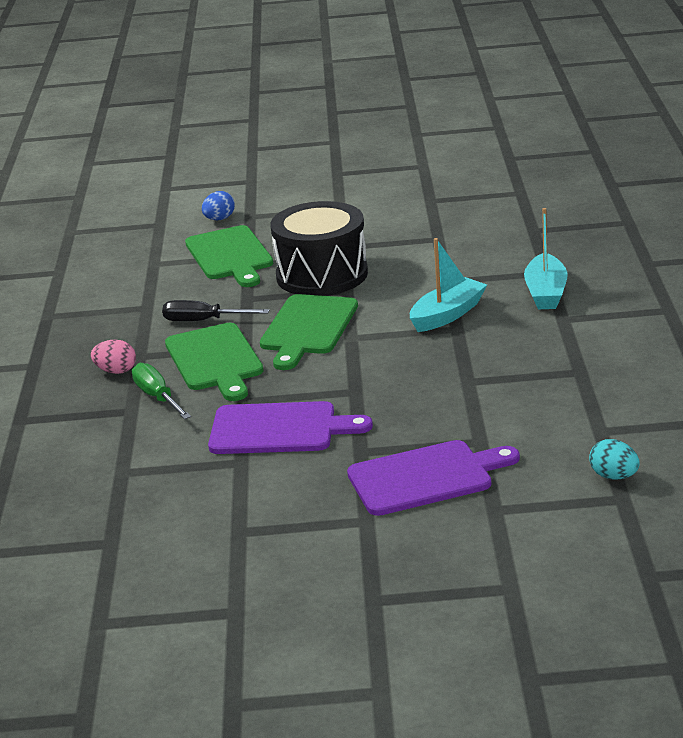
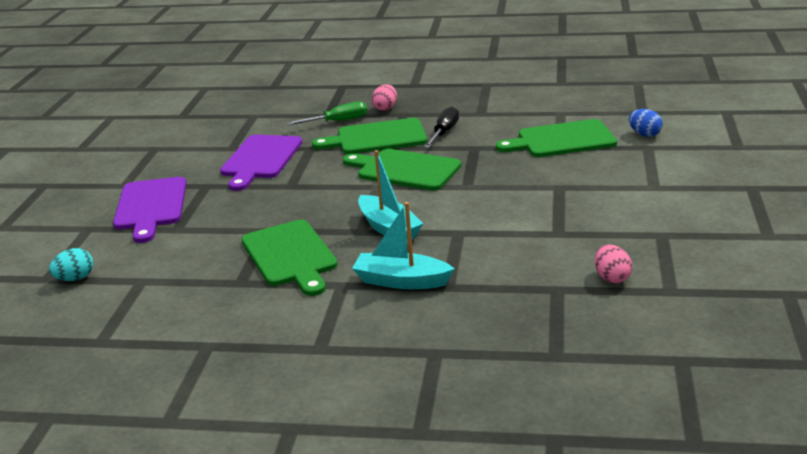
camera: 100 degrees right, 0 degrees up
black drum [270,201,368,296] -> none
none -> green cutting board [242,220,338,296]
none -> pink egg [595,244,632,283]

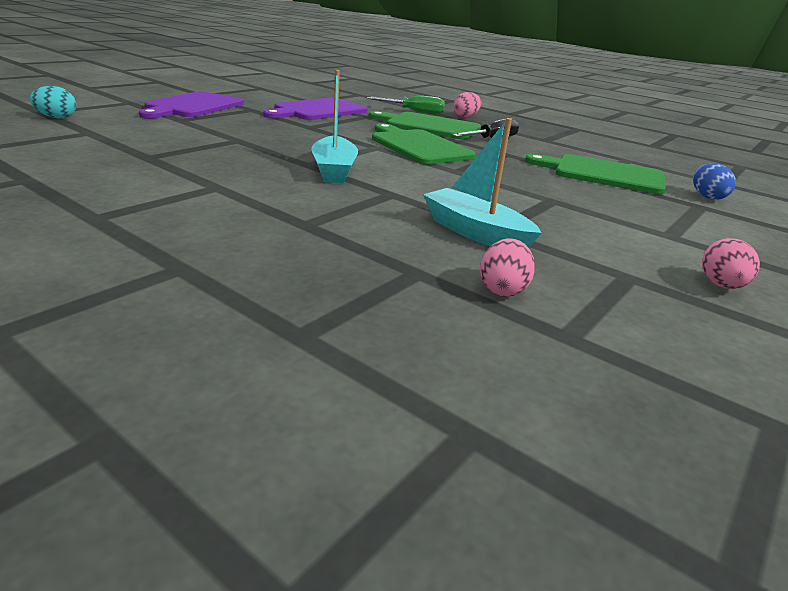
camera: 25 degrees right, 0 degrees up
green cutting board [242,220,338,296] -> none
turquoise boat [352,202,455,289] -> turquoise boat moved to [423,118,542,248]
none -> pink egg [702,238,760,289]

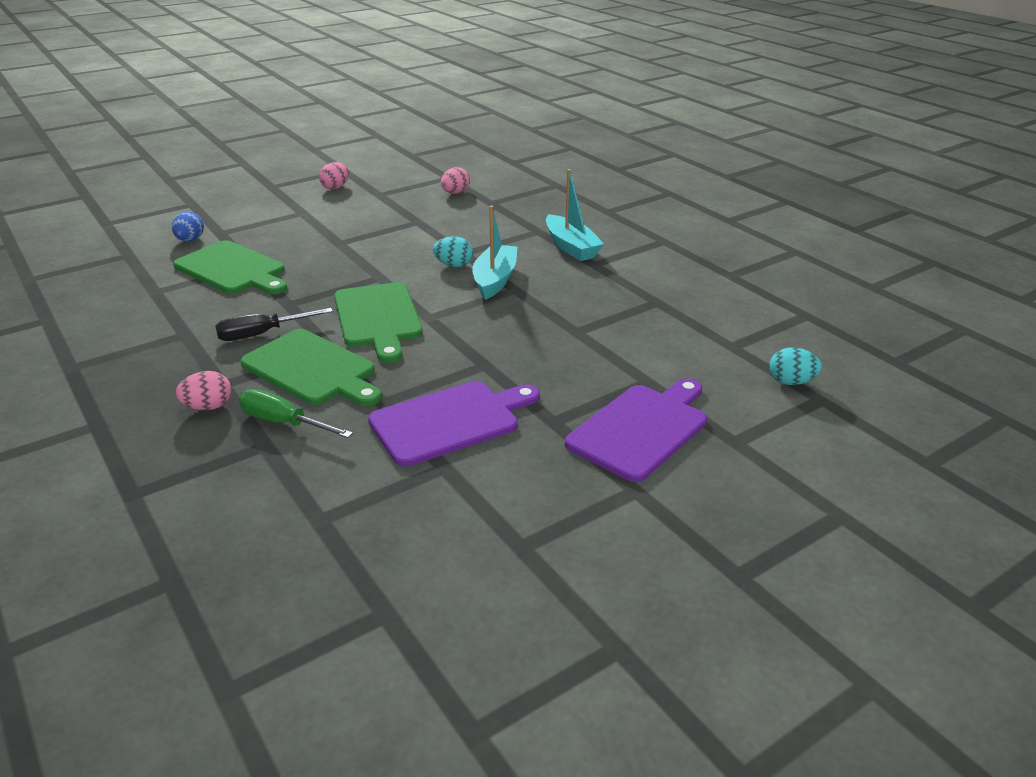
camera: 160 degrees left, 5 degrees up
turquoise boat [423,118,542,248] -> turquoise boat moved to [546,169,604,261]
none -> turquoise egg [433,236,473,267]

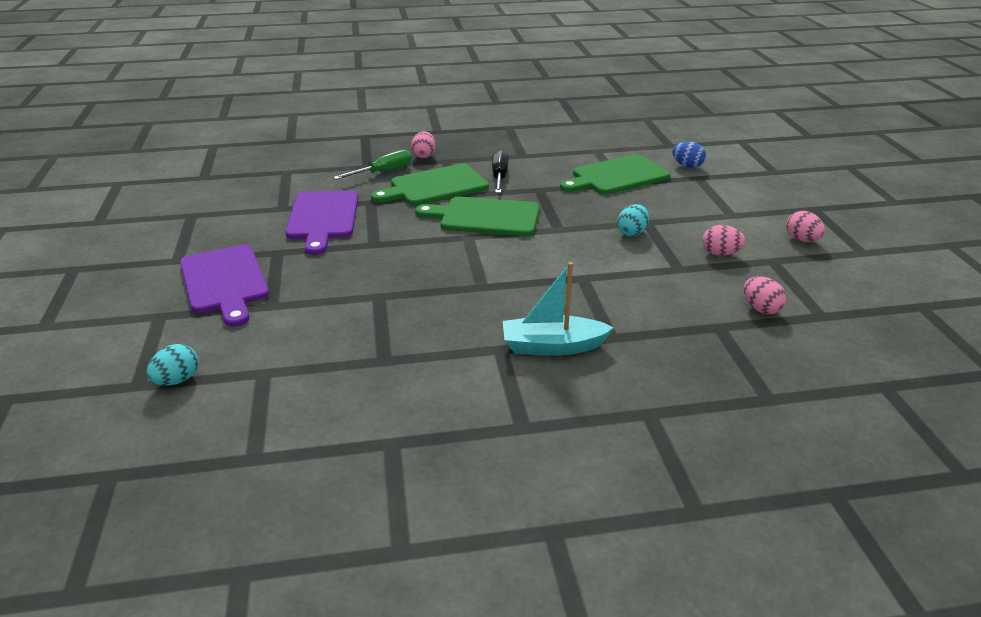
camera: 115 degrees right, 0 degrees up
turquoise egg [433,236,473,267] -> turquoise egg moved to [617,204,649,236]
turquoise boat [472,206,518,300] -> none
none -> pink egg [702,225,745,256]

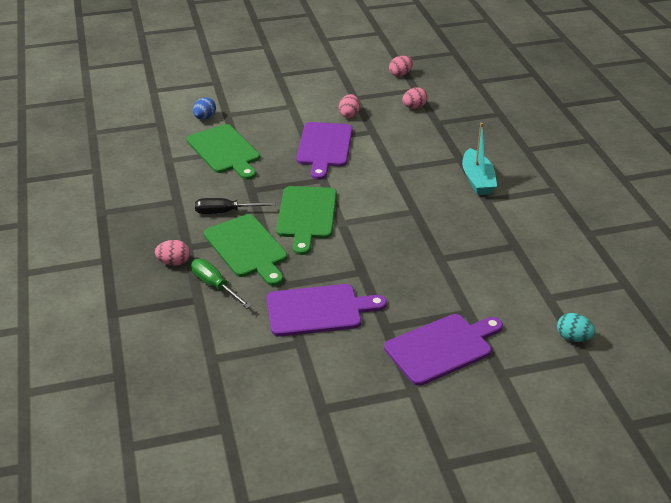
camera: 95 degrees left, 5 degrees up
turquoise egg [617,204,649,236] -> purple cutting board [296,122,353,180]
pink egg [786,211,825,242] -> pink egg moved to [389,56,413,77]

